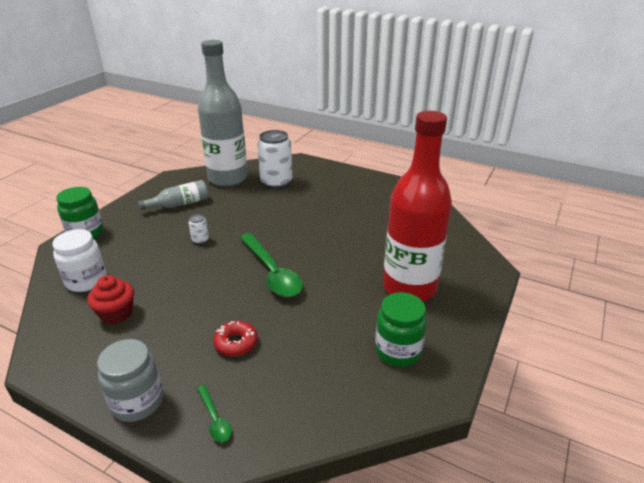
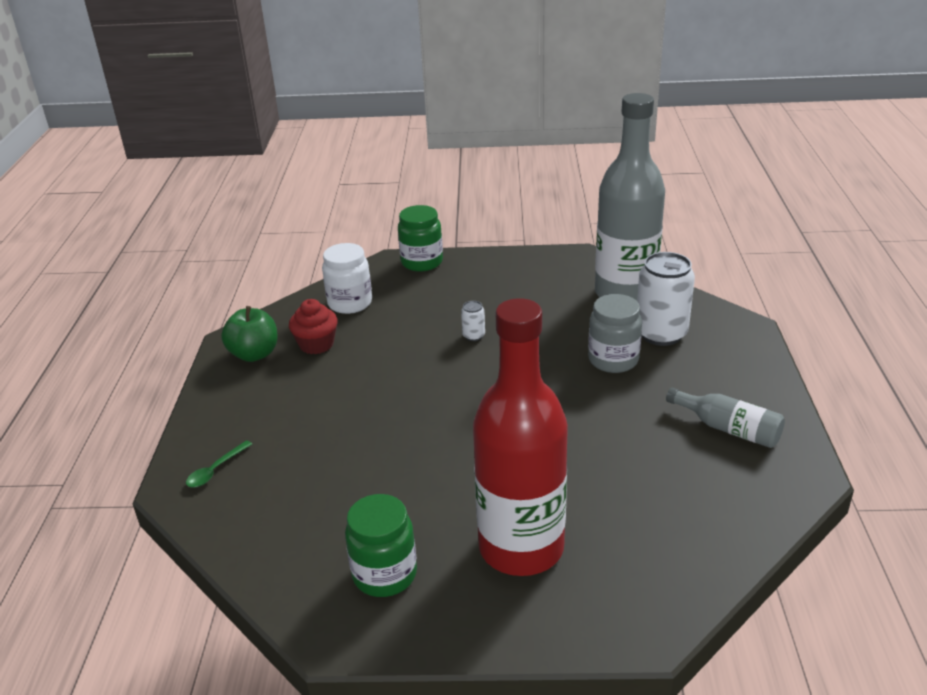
camera: 65 degrees right, 0 degrees up
grey jar [97,339,163,422] -> grey jar moved to [588,294,642,373]
grey bottle [138,180,208,210] -> grey bottle moved to [666,387,785,448]
red donut [213,321,258,356] -> none
green spoon [240,233,303,297] -> none
none -> green apple [221,306,278,362]

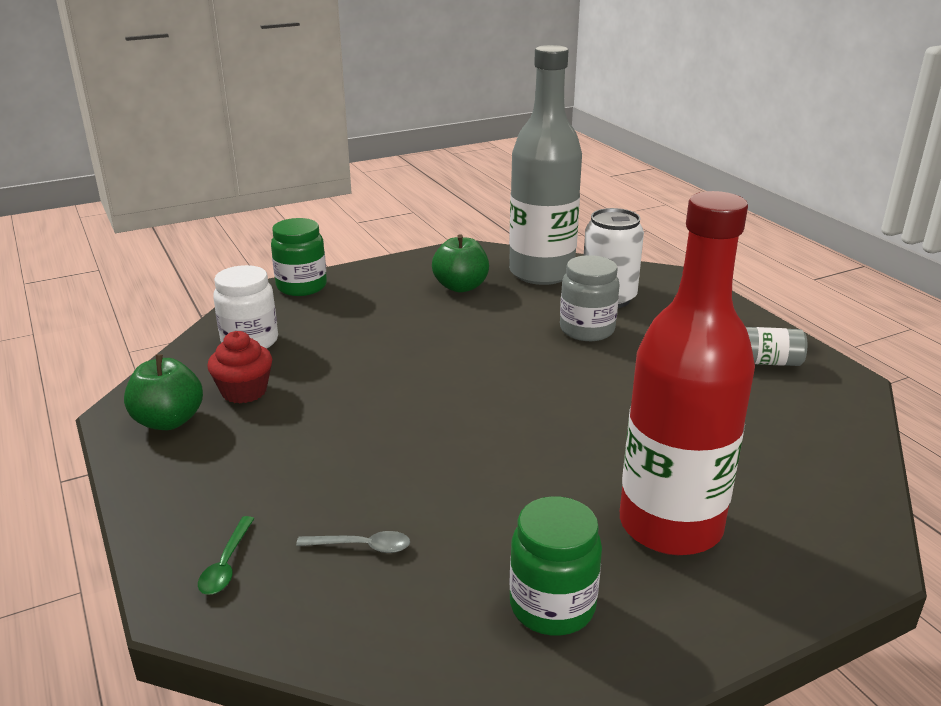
camera: 30 degrees left, 5 degrees down
white can [461,301,485,341] -> none
none -> grey spoon [296,531,410,553]
none -> green apple [432,234,489,293]

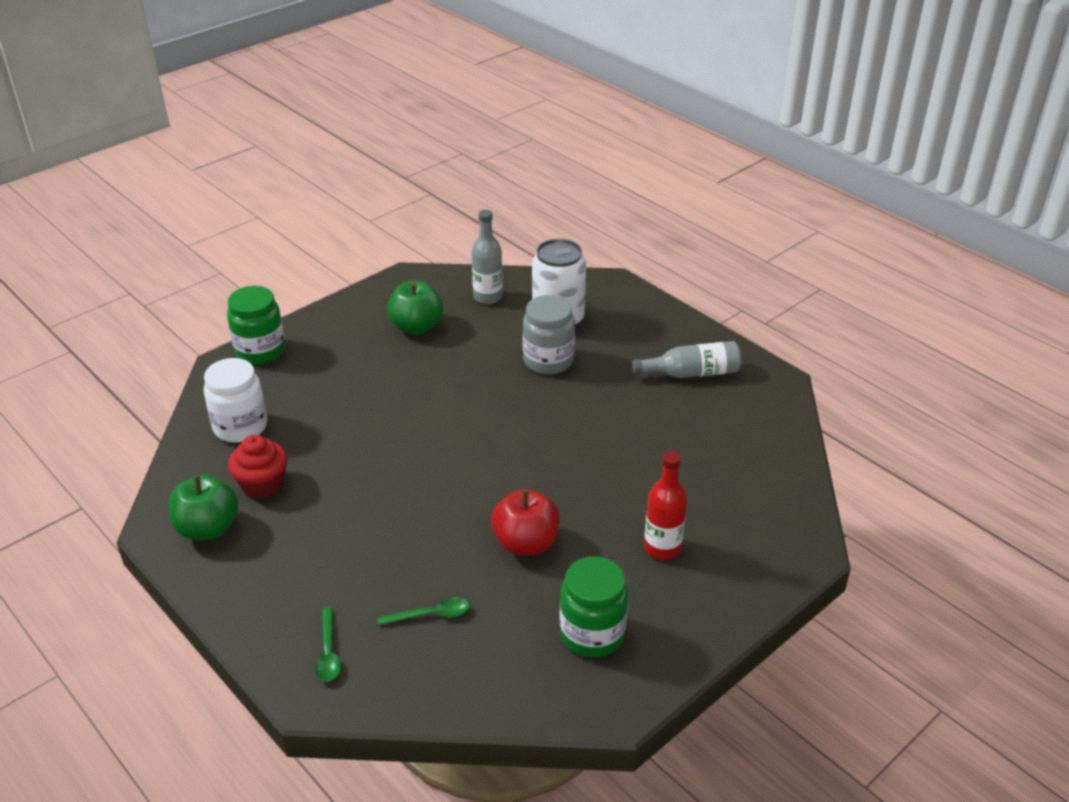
camera: 15 degrees left, 10 degrees up
grey spoon [296,531,410,553] -> green spoon [377,597,470,626]
grey bottle [509,45,582,285] -> grey bottle [472,210,503,304], size x0.46
red bottle [620,191,755,555] -> red bottle [644,451,687,560], size x0.46
none -> red apple [491,489,560,556]

